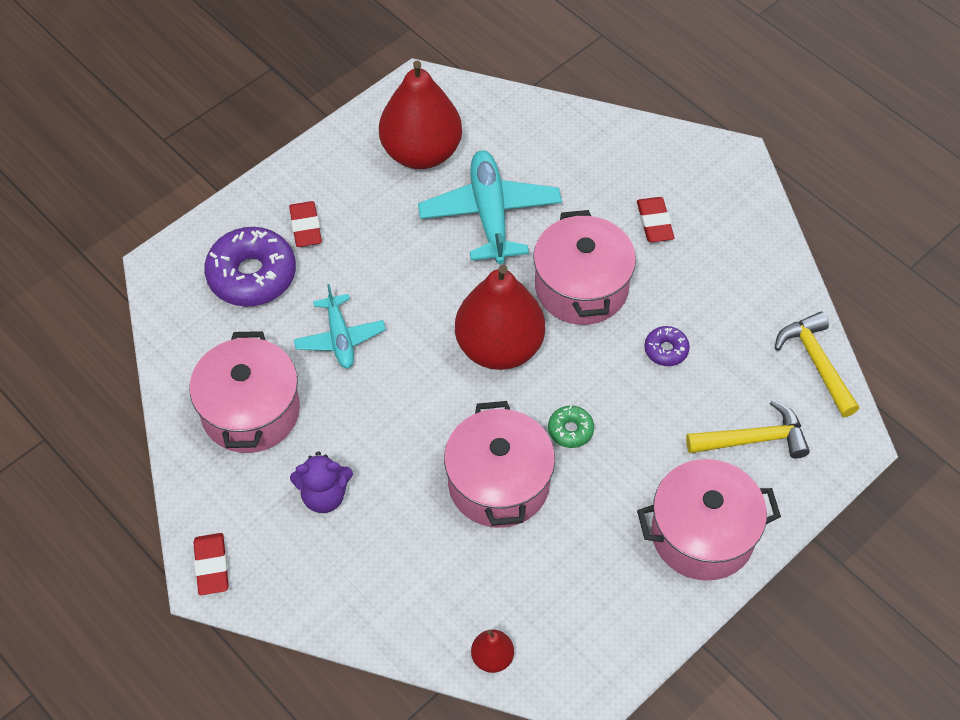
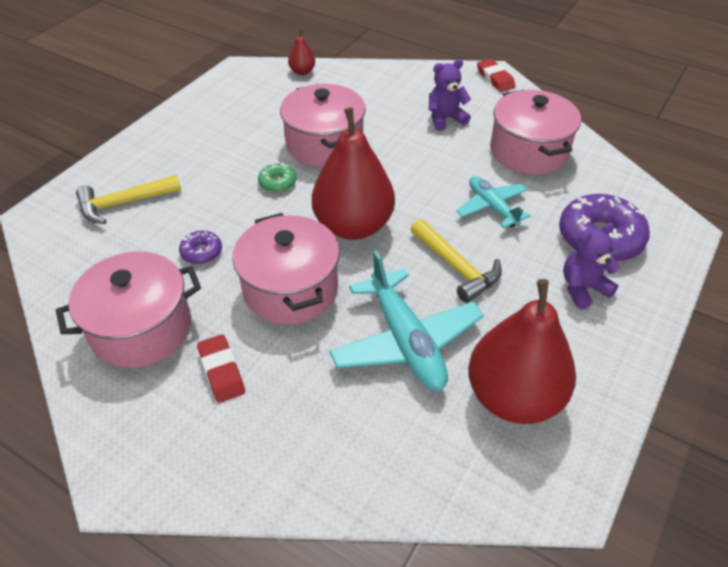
camera: 165 degrees right, 10 degrees down
red eraser [289,201,322,247] -> purple teddy bear [563,222,620,309]
pink pot [637,459,781,581] -> pink pot moved to [56,251,201,368]
yellow hammer [775,312,859,417] -> yellow hammer moved to [410,219,502,303]

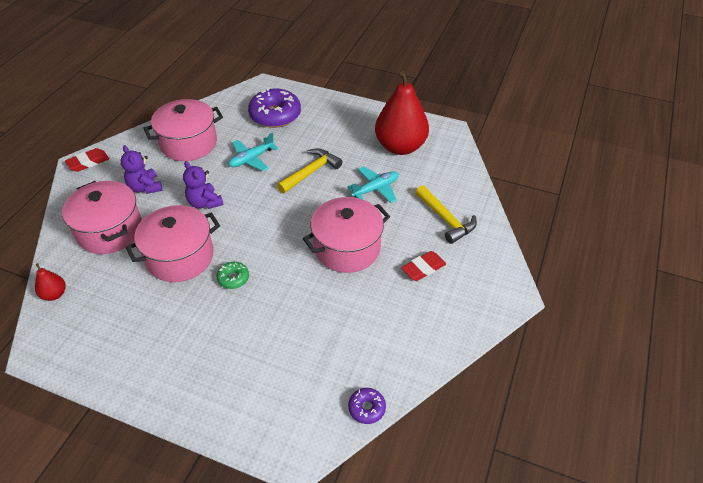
camera: 100 degrees left, 0 degrees up
pink pot [56,251,201,368] -> pink pot moved to [62,181,142,254]
yellow hammer [76,175,181,224] -> yellow hammer moved to [415,185,477,244]
purple donut [179,231,222,264] -> purple donut moved to [348,388,386,424]
red pear [312,107,395,240] -> none
turquoise plane [329,250,484,391] -> turquoise plane [347,166,399,203], size x0.61
purple teddy bear [563,222,620,309] -> purple teddy bear moved to [183,161,224,209]

